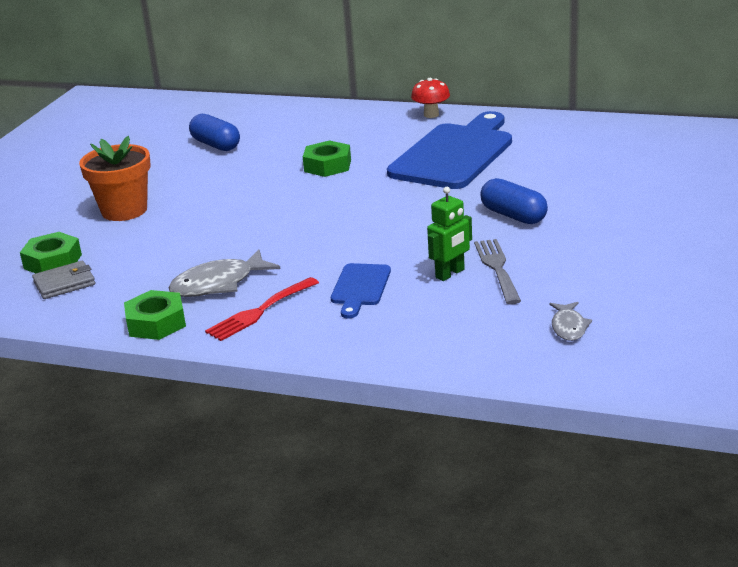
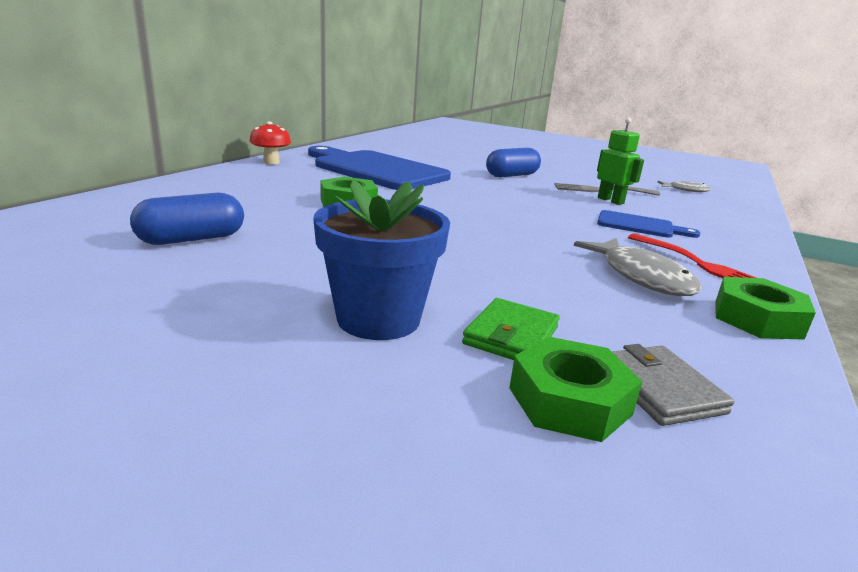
camera: 85 degrees left, 5 degrees down
orange flower pot [79,136,151,221] -> blue flower pot [313,180,450,340]
none -> green wallet [462,298,560,360]

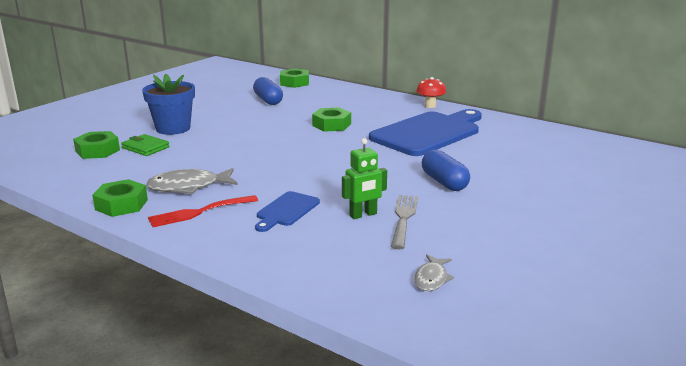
camera: 100 degrees right, 0 degrees up
grey wallet [612,344,734,426] -> none
none -> green nut [280,68,309,88]

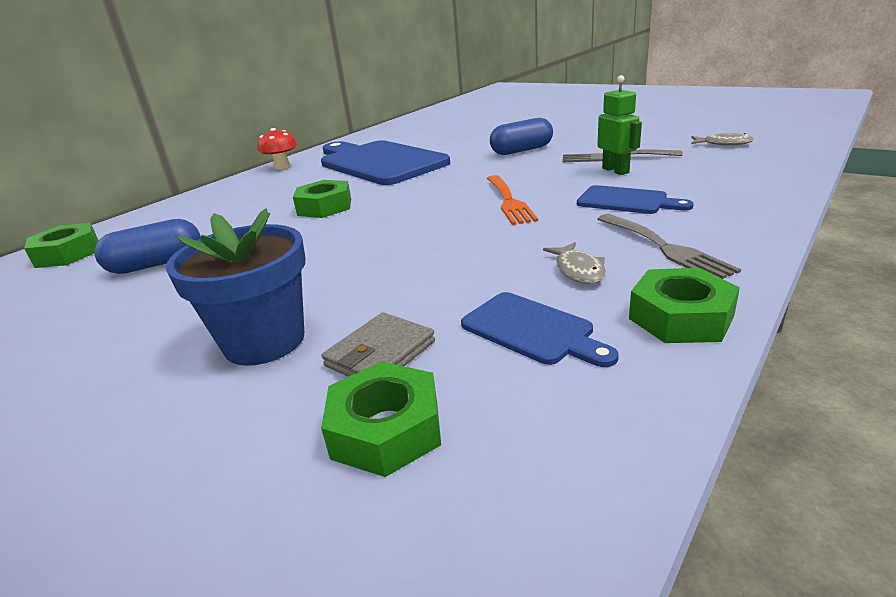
camera: 85 degrees left, 5 degrees up
green wallet [121,134,170,156] -> grey wallet [322,312,435,377]
grey fish [146,168,238,194] -> grey fish [543,242,606,284], size x0.58
red fork [148,195,258,227] -> grey fork [598,214,741,279]
none -> blue cutting board [461,292,619,367]
none -> orange fork [487,175,538,225]

